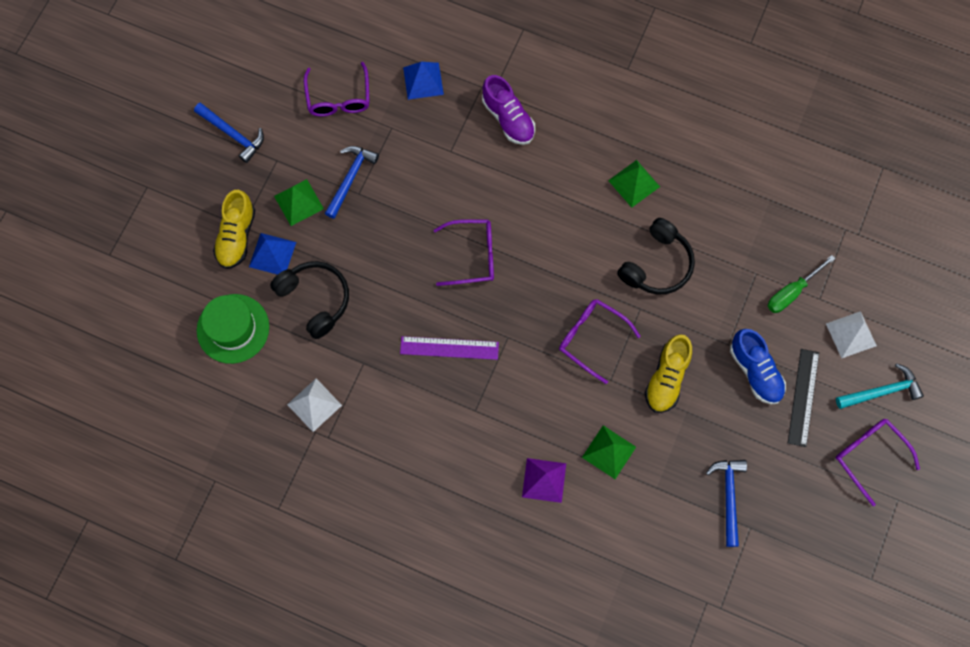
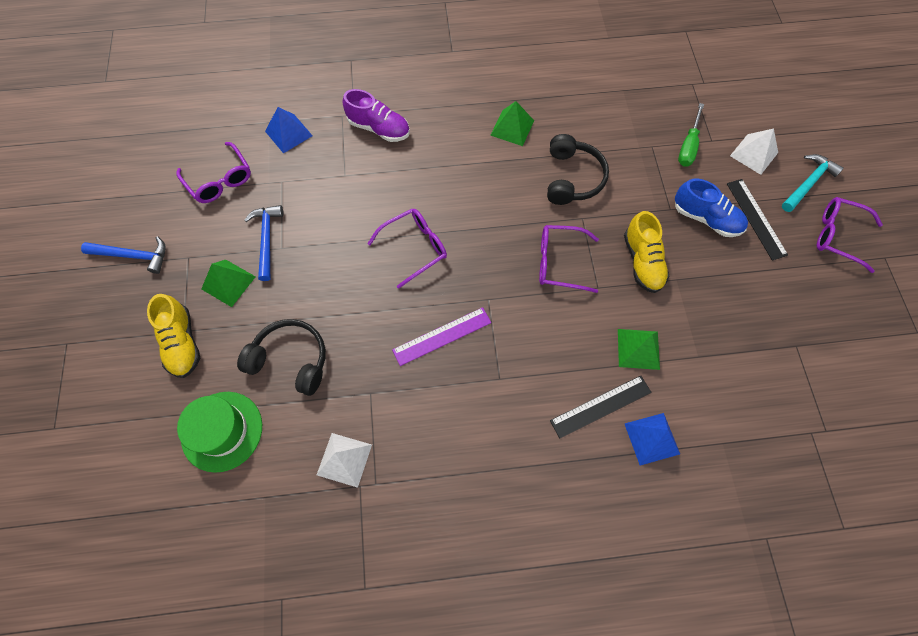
camera: 30 degrees left, 5 degrees down
blue pyramid [249,233,296,275] -> blue pyramid moved to [625,413,680,466]
purple pyramid [522,458,566,503] -> black ruler [550,376,651,438]
blue hammer [706,460,747,547] -> none

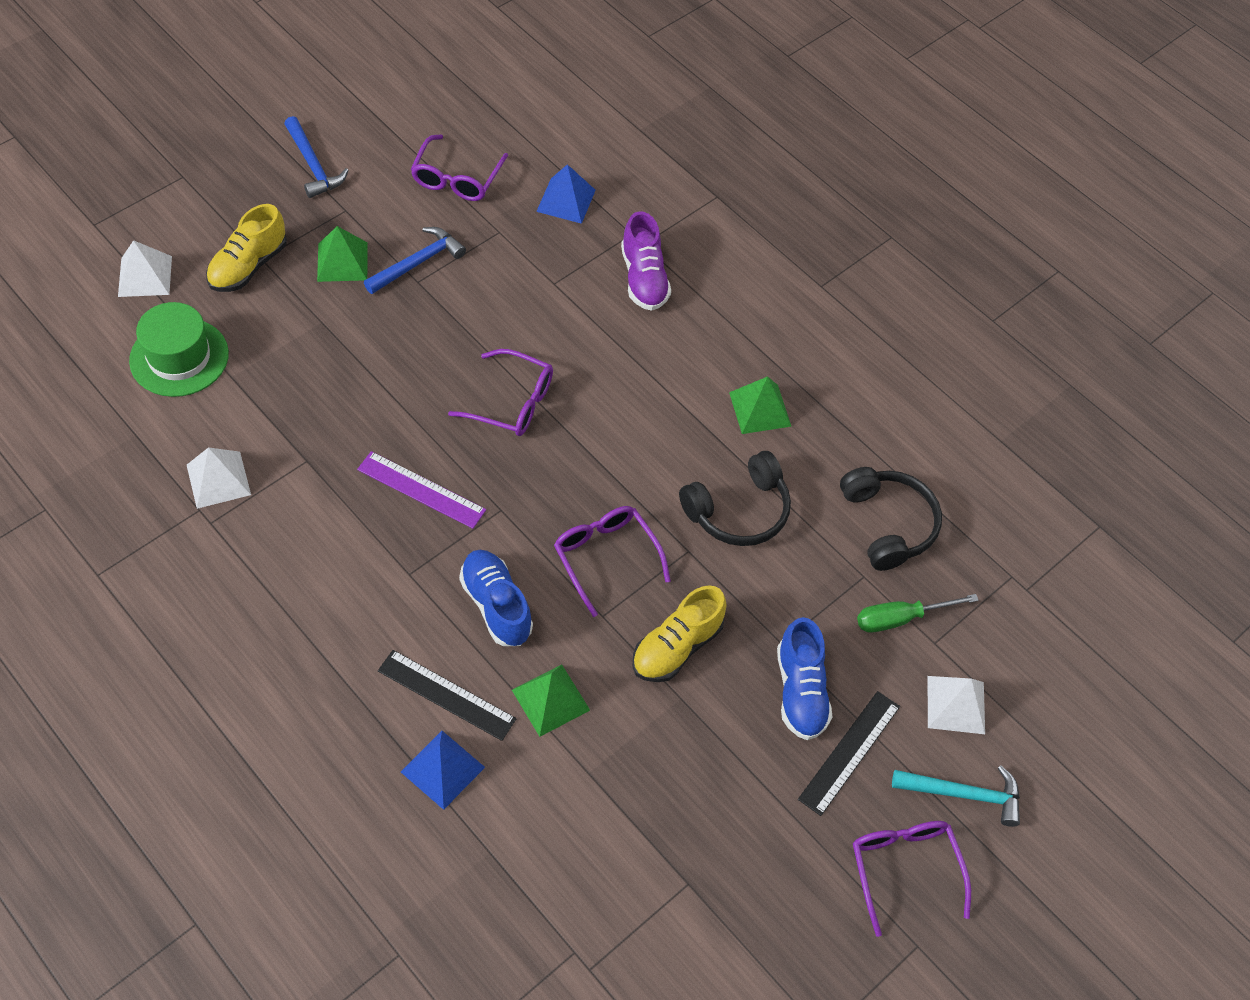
camera: 50 degrees right, 10 degrees down
black headphones [237,319,326,396] -> black headphones moved to [840,467,942,571]
none -> white pyramid [118,240,172,297]
none -> blue shoe [459,550,533,646]

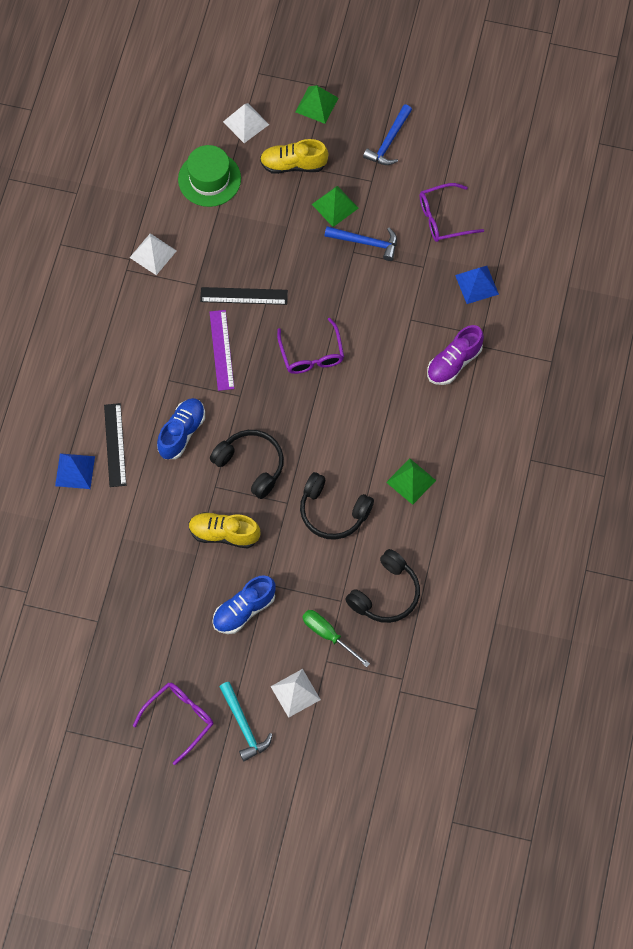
camera: 60 degrees right, 10 degrees up
green pyramid [512,665,590,737] -> green pyramid moved to [296,85,338,124]
purple glasses [554,506,671,617] -> black headphones [210,430,284,499]
black ruler [798,691,900,816] -> black ruler moved to [200,287,288,305]

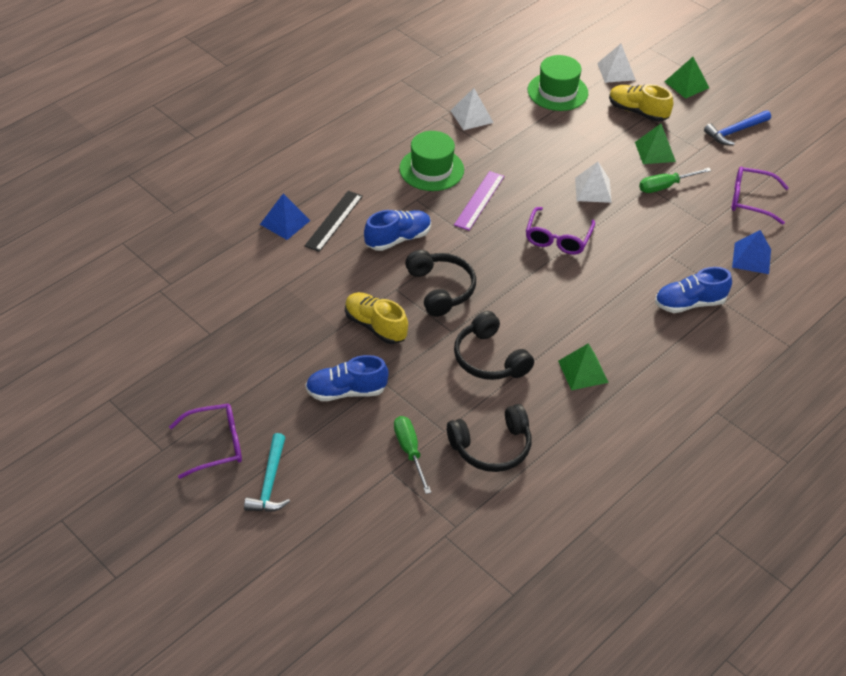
camera: 30 degrees right, 20 degrees down
black ruler [200,287,288,305] -> none
white pyramid [270,669,321,718] -> white pyramid moved to [575,162,612,203]
blue hammer [324,226,397,261] -> green screwdriver [639,168,711,193]
purple shoe [427,325,484,385] -> blue shoe [655,267,732,313]
none -> green hat [399,131,464,191]

